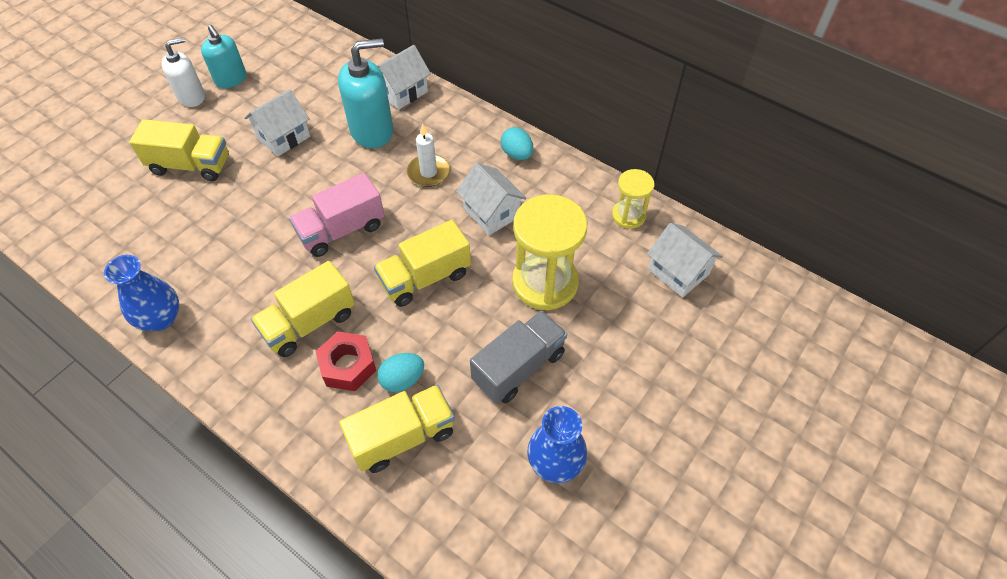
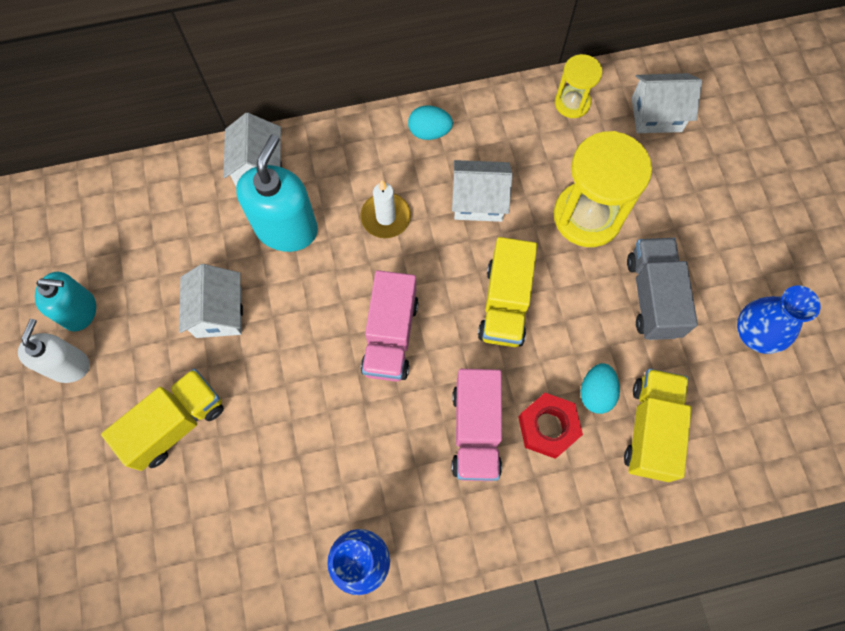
camera: 50 degrees left, 15 degrees up
yellow truck [251,261,355,357] -> pink truck [452,369,502,481]

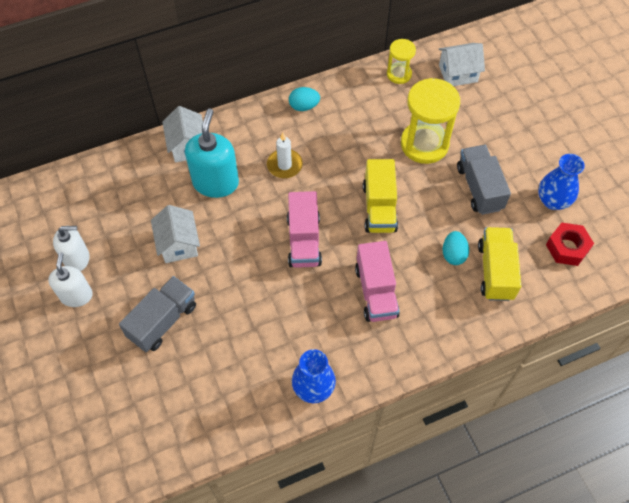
camera: 10 degrees left, 10 degrees down
turquoise soap dispenser [35,272,96,332] -> white soap dispenser [53,226,90,271]
yellow truck [101,369,224,471] -> grey truck [119,276,196,352]
white house [452,160,513,222] -> none
red nut [519,393,583,458] -> red nut moved to [546,223,594,266]

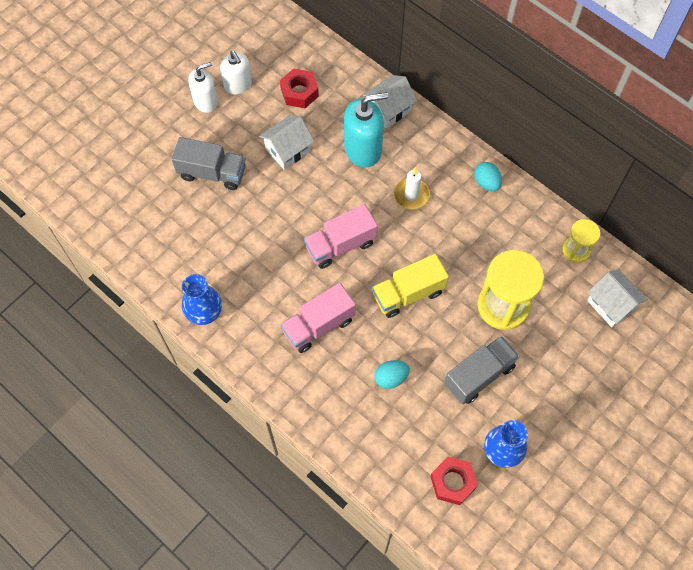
camera: 65 degrees right, 5 degrees up
yellow truck [478,227,521,301] -> none
none -> red nut [280,68,319,108]

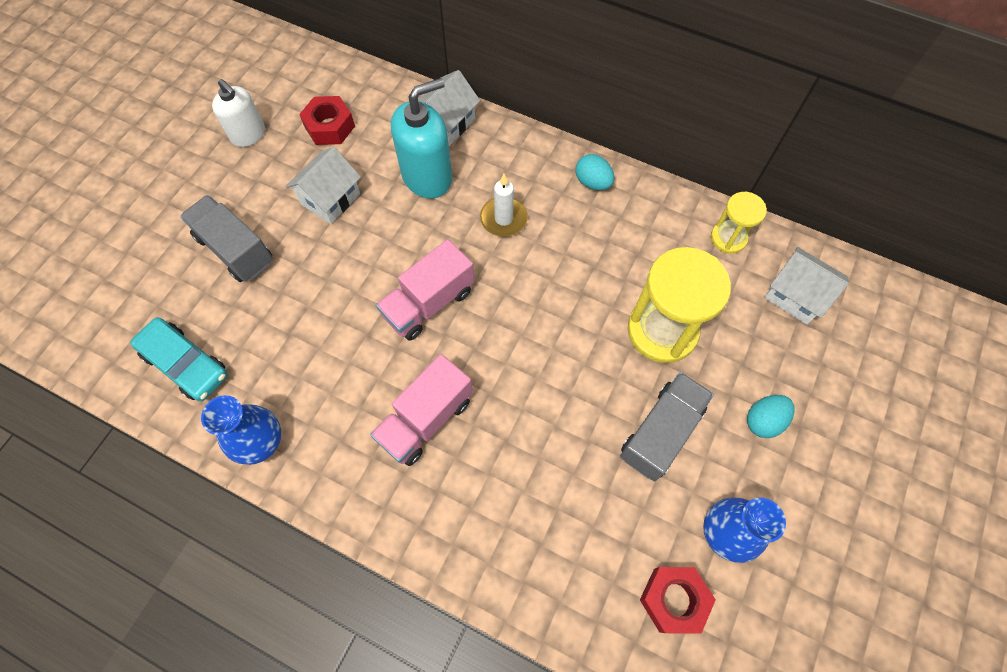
camera: 15 degrees left, 0 degrees up
grey truck [172,137,246,190] -> grey truck turned 135 degrees counterclockwise [180,195,273,282]
white soap dispenser [188,62,218,113] -> none
yellow truck [372,254,449,318] -> none
turquoise egg [375,360,410,389] -> turquoise egg moved to [747,395,795,438]
none -> turquoise car [130,317,228,401]

